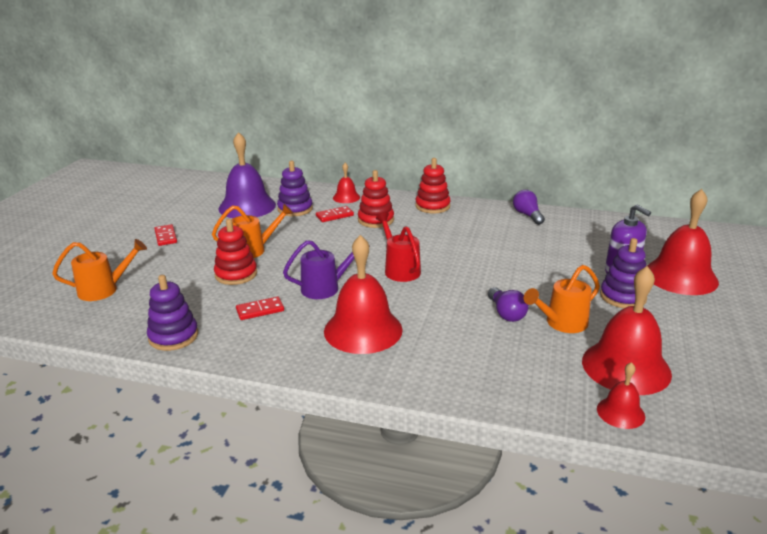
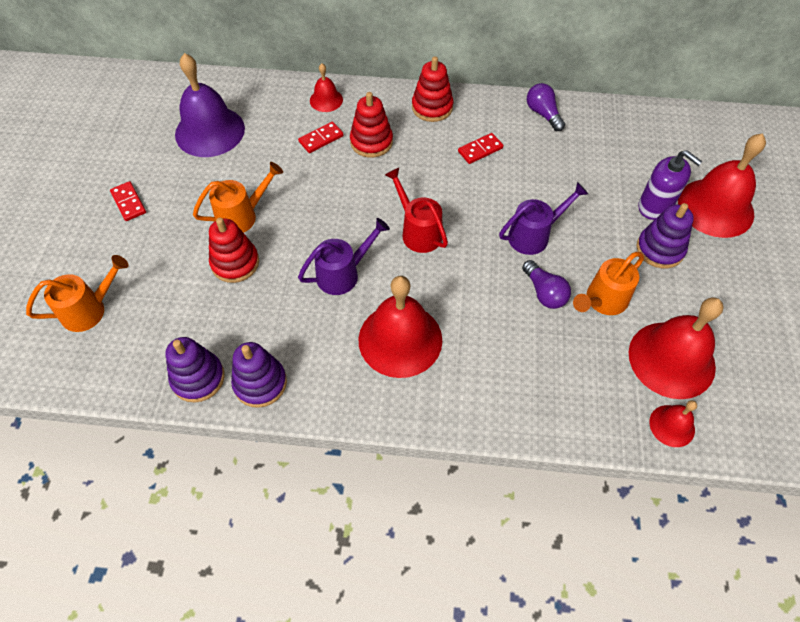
camera: 10 degrees left, 30 degrees up
red domino [236,297,284,320] -> red domino moved to [458,133,503,164]
purple stacking toy [277,161,313,216] -> purple stacking toy moved to [231,342,287,408]
none -> purple watering can [499,182,588,255]

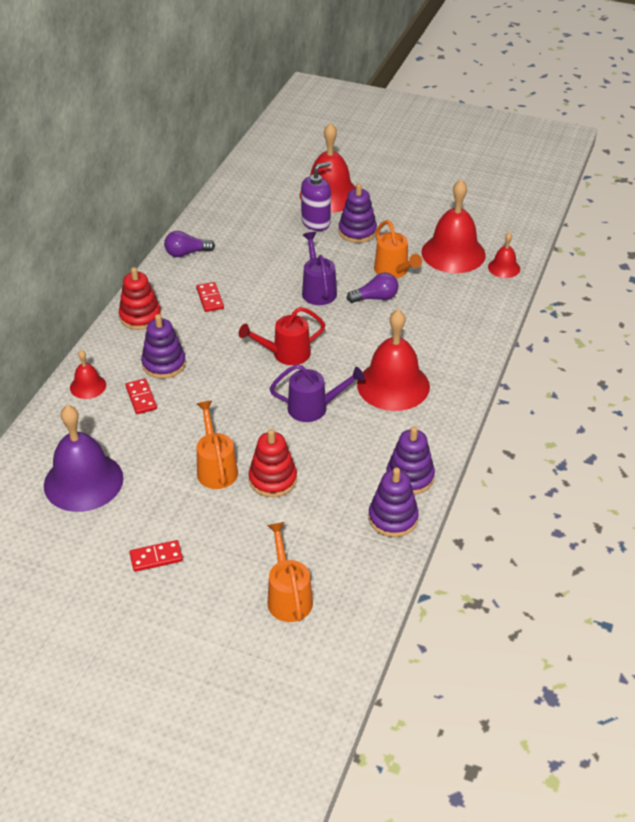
camera: 75 degrees left, 15 degrees down
purple watering can [298,218,390,295] -> purple watering can turned 105 degrees clockwise [270,364,365,422]
red stacking toy [350,92,393,158] -> purple stacking toy [141,314,186,379]

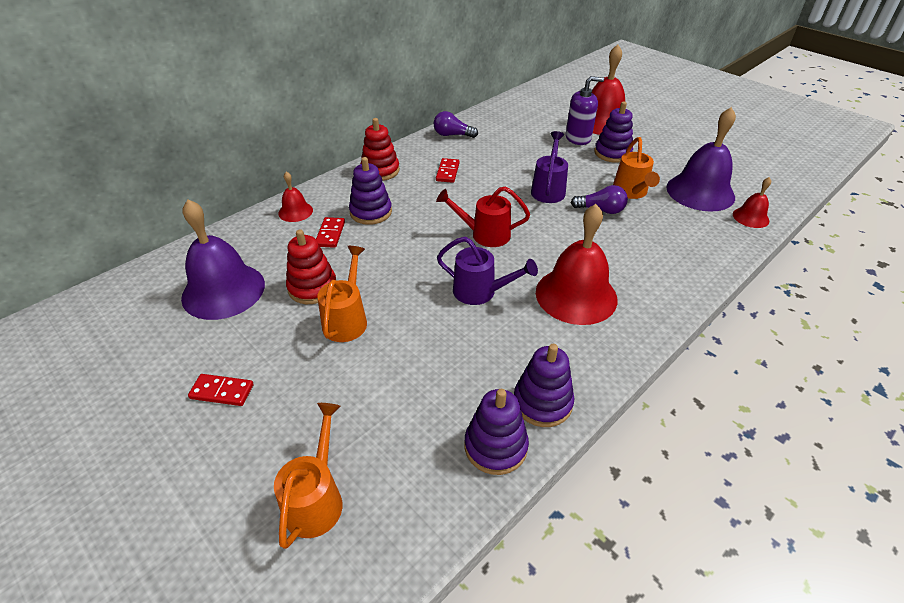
camera: 25 degrees right, 0 degrees up
red stacking toy [249,429,297,497] -> red stacking toy moved to [286,229,337,304]
red bell [421,180,486,273] -> purple bell [666,107,736,212]

